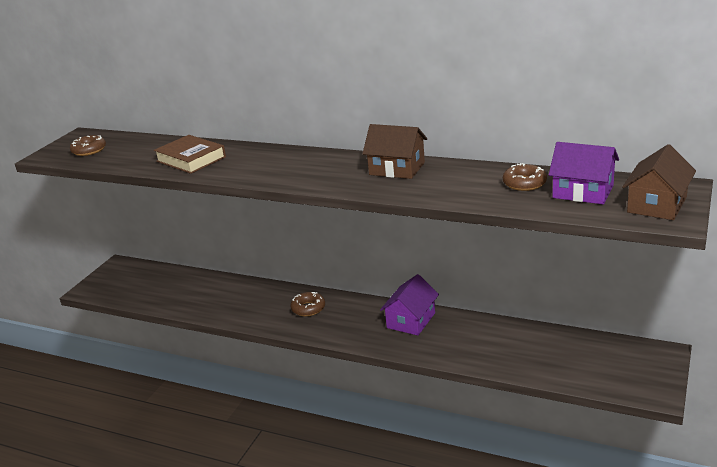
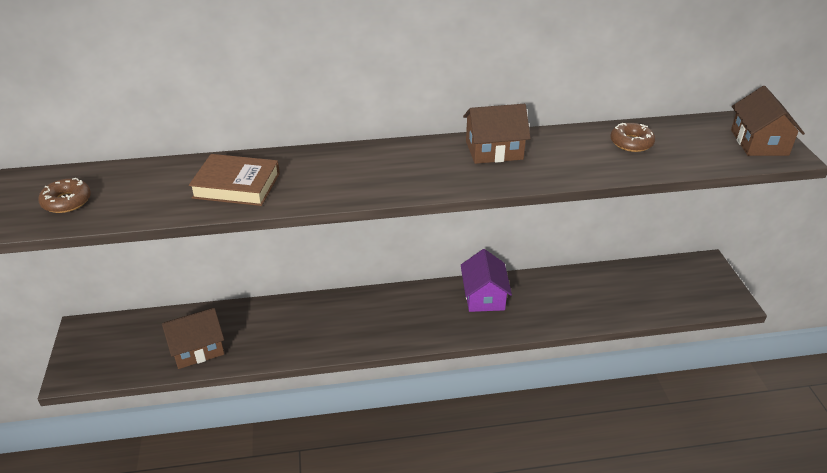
camera: 35 degrees left, 10 degrees up
brown donut [290,292,325,316] -> none
purple house [549,142,619,204] -> none
none -> brown house [162,308,224,369]

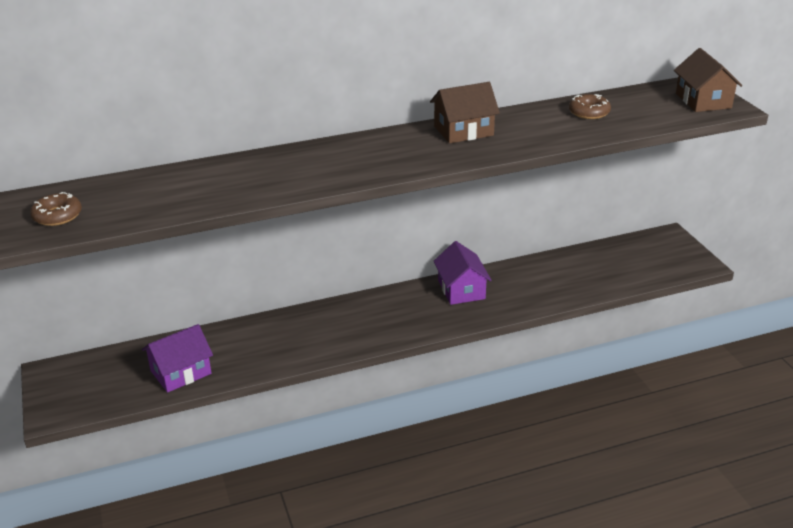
camera: 10 degrees left, 5 degrees down
brown house [162,308,224,369] -> purple house [142,324,213,393]
brown book [189,154,280,206] -> none

